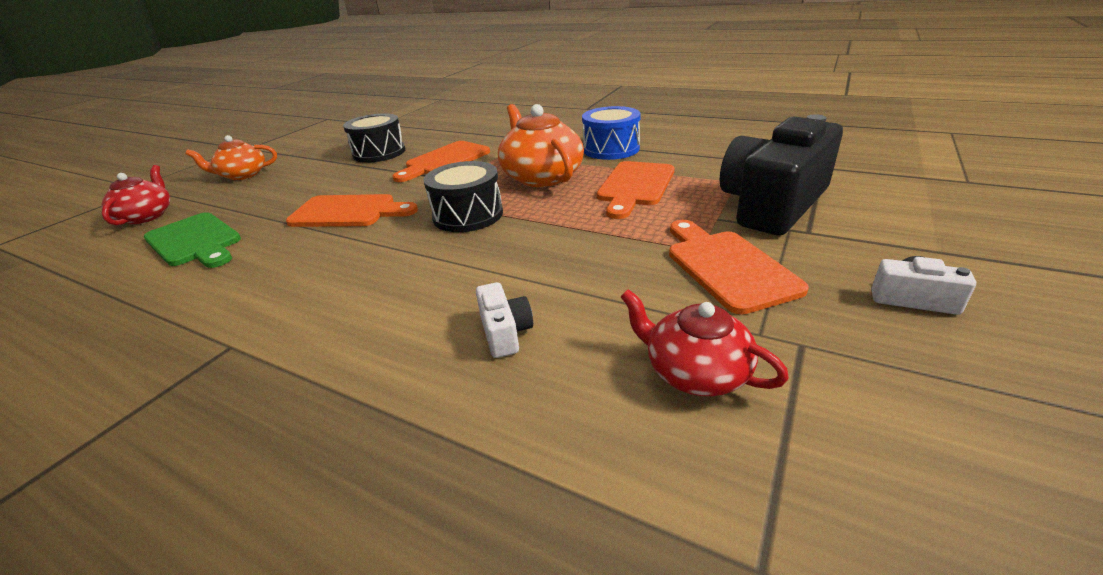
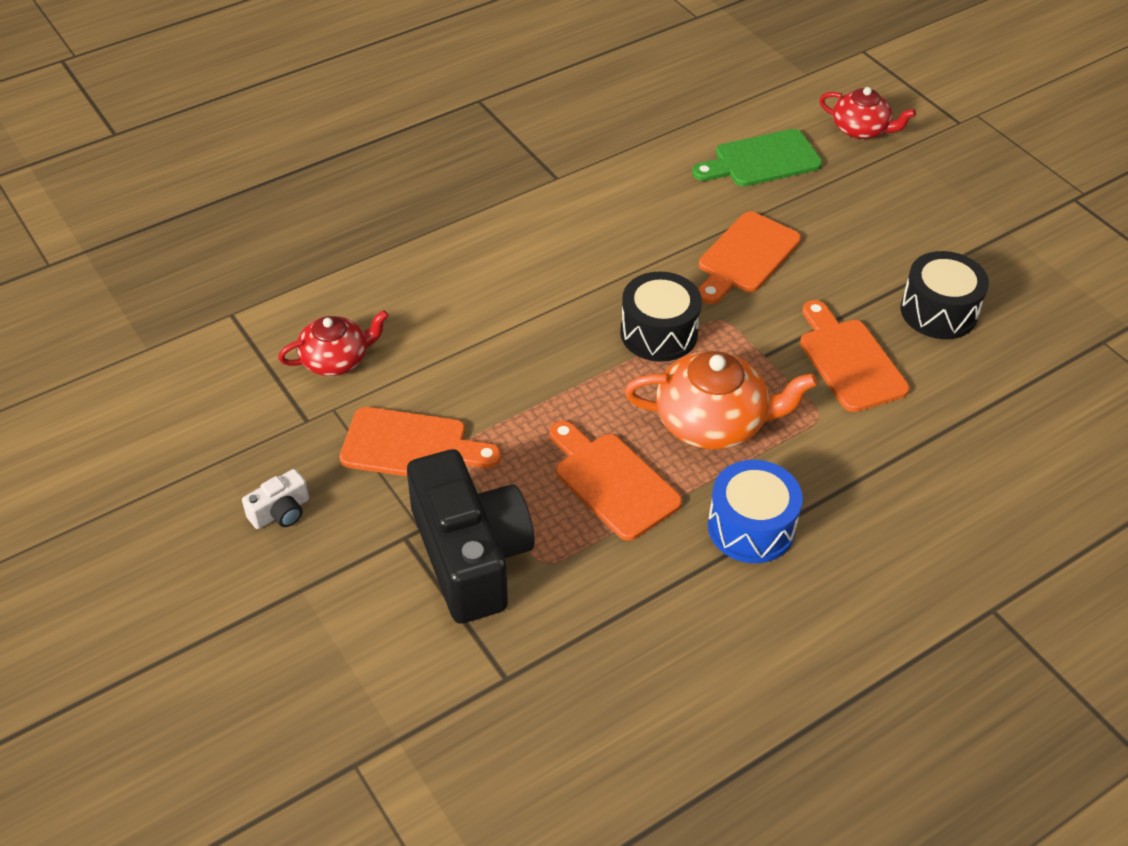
camera: 115 degrees right, 15 degrees up
orange teapot [186,135,277,180] -> none
white camera [476,282,533,358] -> none

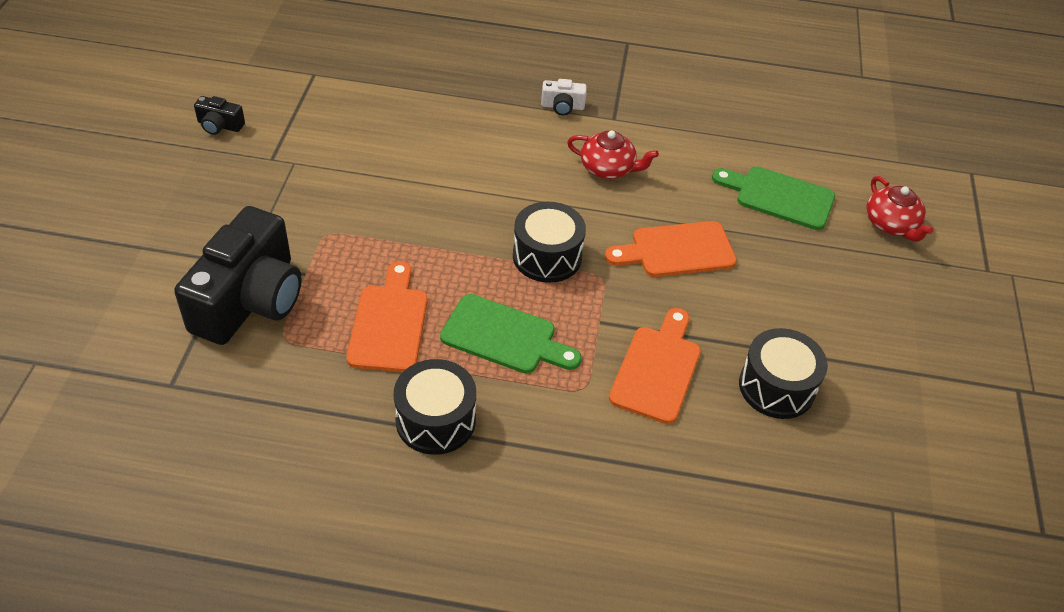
camera: 40 degrees right, 0 degrees up
white camera [242,469,309,529] -> white camera moved to [541,79,587,115]
red teapot [278,310,389,376] -> red teapot moved to [567,131,659,179]
orange cutting board [340,407,501,476] -> none
orange teapot [624,351,817,450] -> green cutting board [440,294,582,374]
blue drum [708,460,803,563] -> black drum [394,359,476,455]
none -> black camera [194,96,245,135]

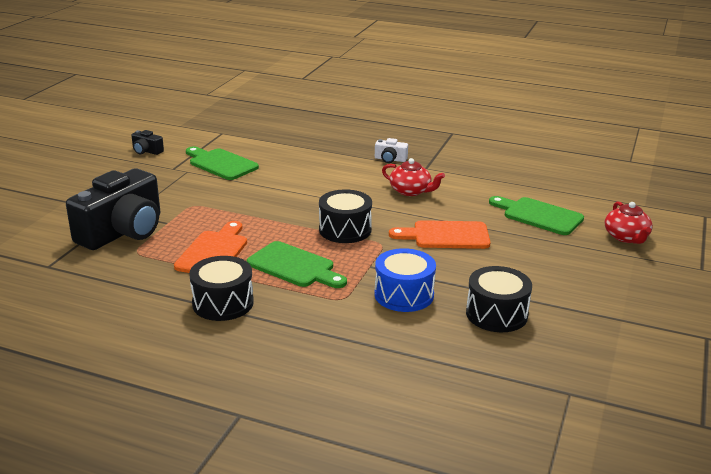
camera: 15 degrees right, 20 degrees down
orange cutting board [609,308,701,424] -> blue drum [375,248,436,312]
none -> green cutting board [186,146,259,180]

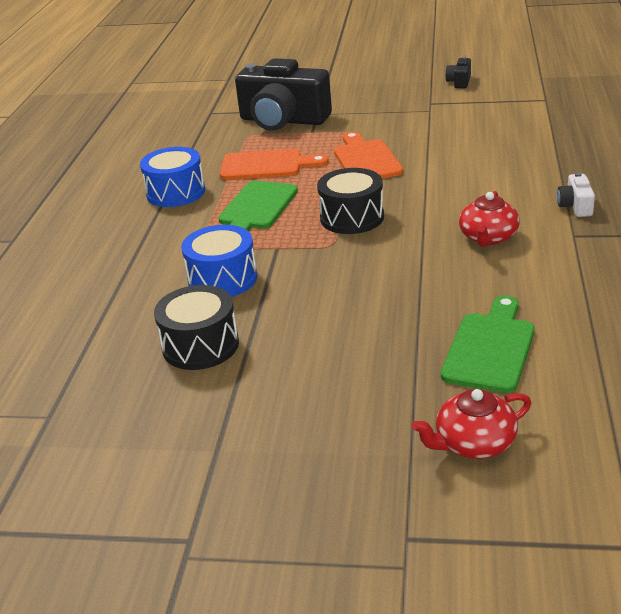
camera: 80 degrees right, 5 degrees up
green cutting board [186,146,259,180] -> none
black drum [189,256,254,321] -> blue drum [140,147,205,207]
orange cutting board [389,220,490,249] -> orange cutting board moved to [334,131,403,179]

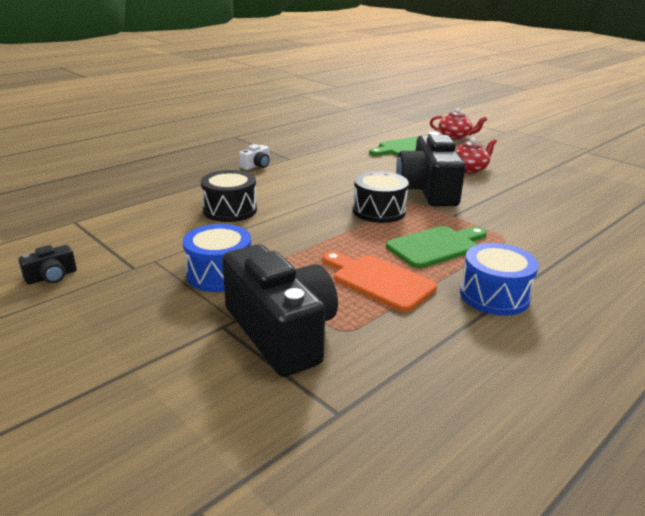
camera: 145 degrees left, 5 degrees down
black drum [154,285,239,370] -> black drum moved to [201,170,257,222]
blue drum [181,225,257,297] -> blue drum moved to [183,224,251,292]
orange cutting board [334,131,403,179] -> none
red teapot [459,191,520,247] -> red teapot moved to [455,138,497,173]
none -> black camera [396,132,466,206]

